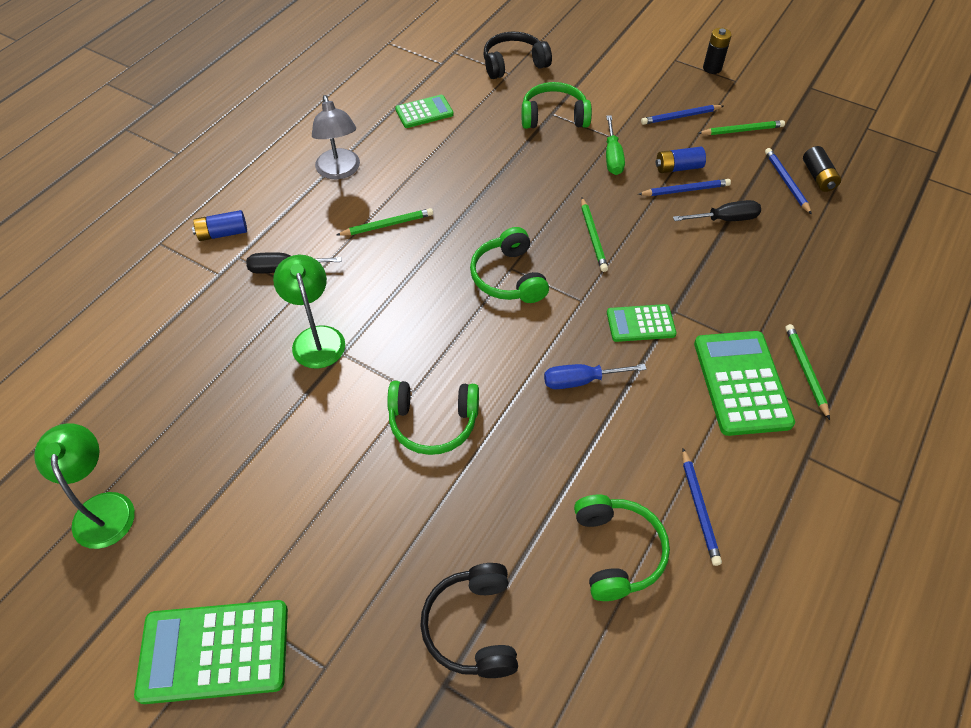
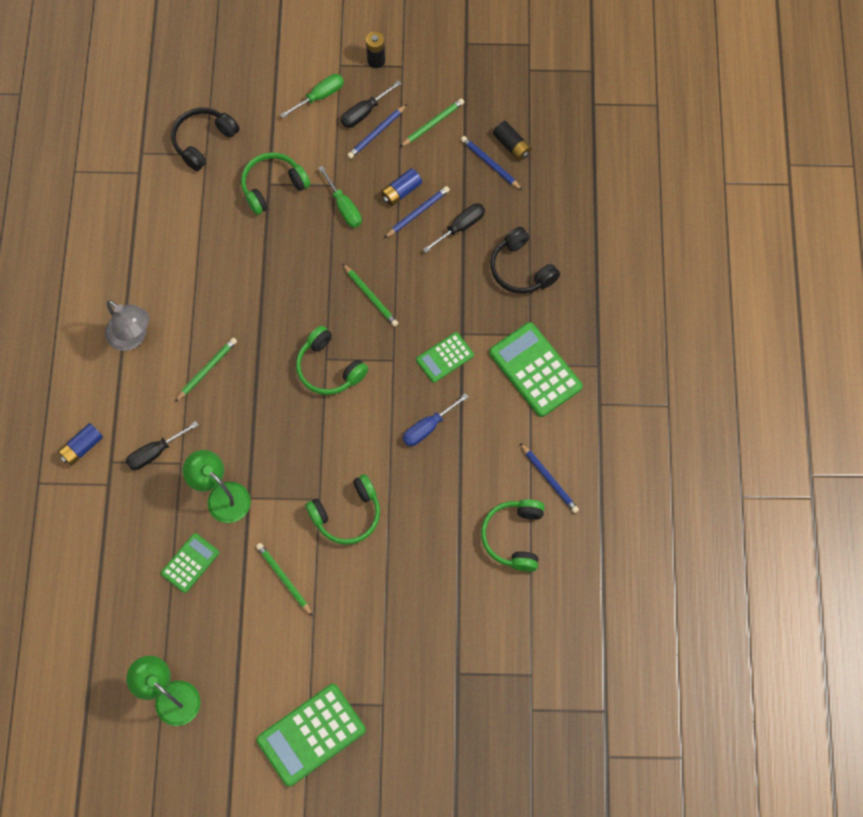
camera: 30 degrees left, 15 degrees up
green calculator [395,95,454,128] -> green calculator moved to [161,533,219,593]
black headphones [420,563,518,678] -> black headphones moved to [491,227,560,294]
green headphones [574,494,670,601] -> green headphones turned 135 degrees counterclockwise [481,499,545,572]
green pencil [785,324,830,420] -> green pencil moved to [256,543,313,616]
none -> green screwdriver [280,74,344,118]
none -> black screwdriver [341,80,401,128]

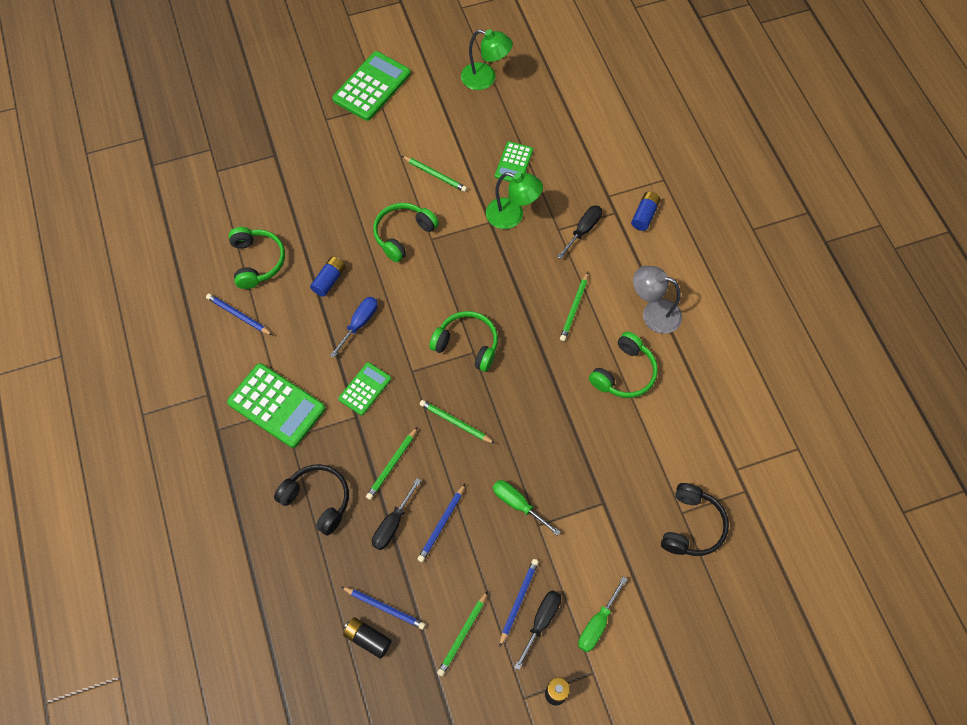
camera: 160 degrees right, 5 degrees down
green headphones [241,152,310,215] -> green headphones moved to [589,332,658,398]
blue battery [381,168,422,206] -> blue battery moved to [310,256,346,297]
none -> green pencil [366,427,418,500]

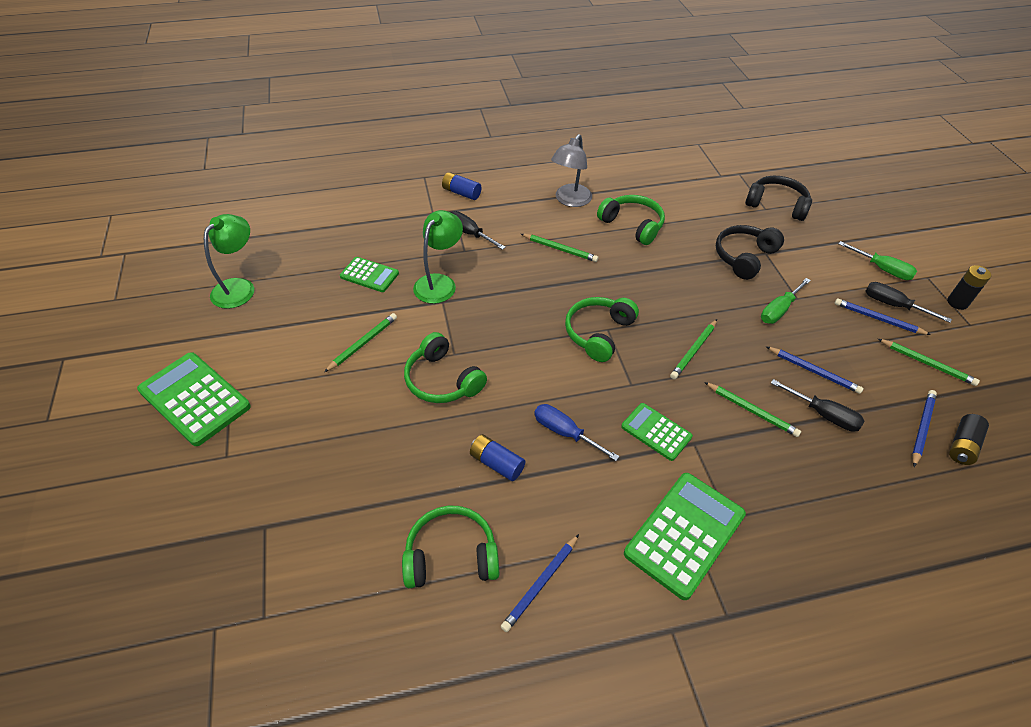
camera: 85 degrees left, 15 degrees down
black headphones [274,464,349,536] -> black headphones moved to [716,225,784,280]

